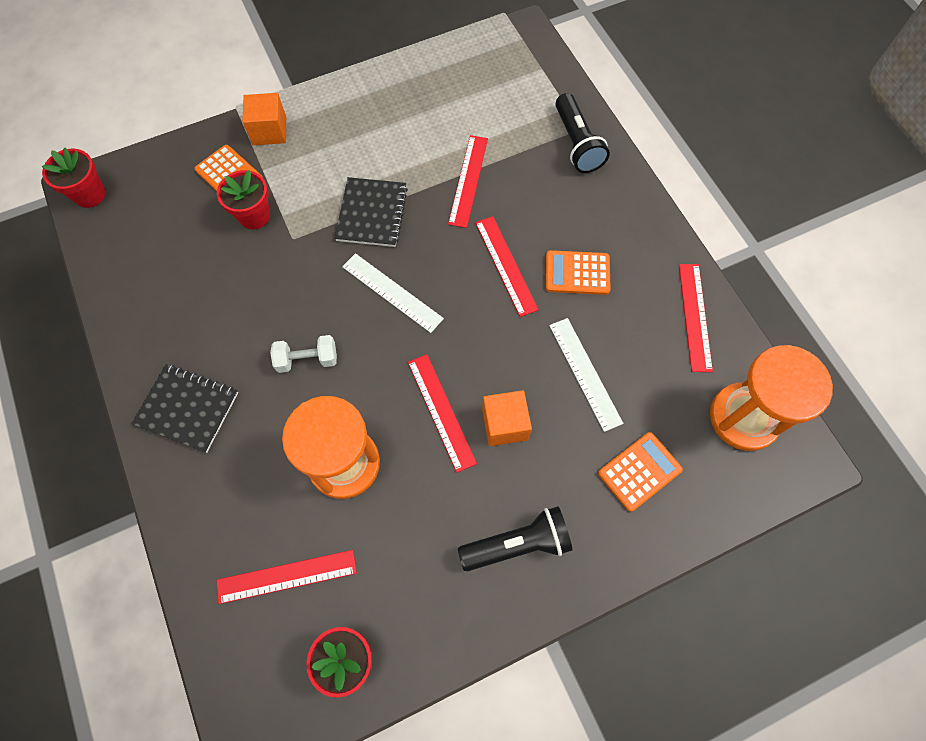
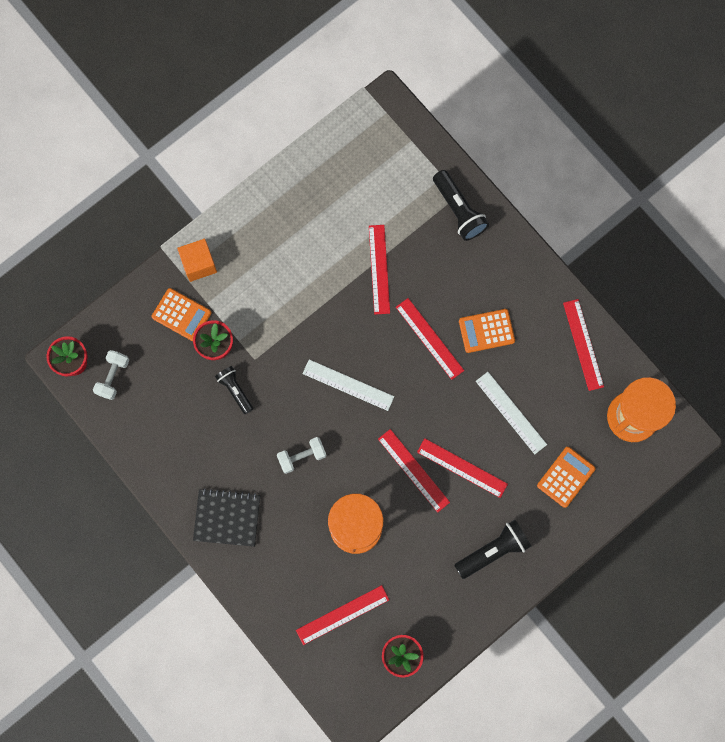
camera: 15 degrees left, 10 degrees up
black notebook [335,177,408,247] -> none
orange cube [482,390,532,446] -> red ruler [417,438,508,498]
none -> white dumbbell [93,350,129,400]
none -> black flashlight [215,366,253,414]

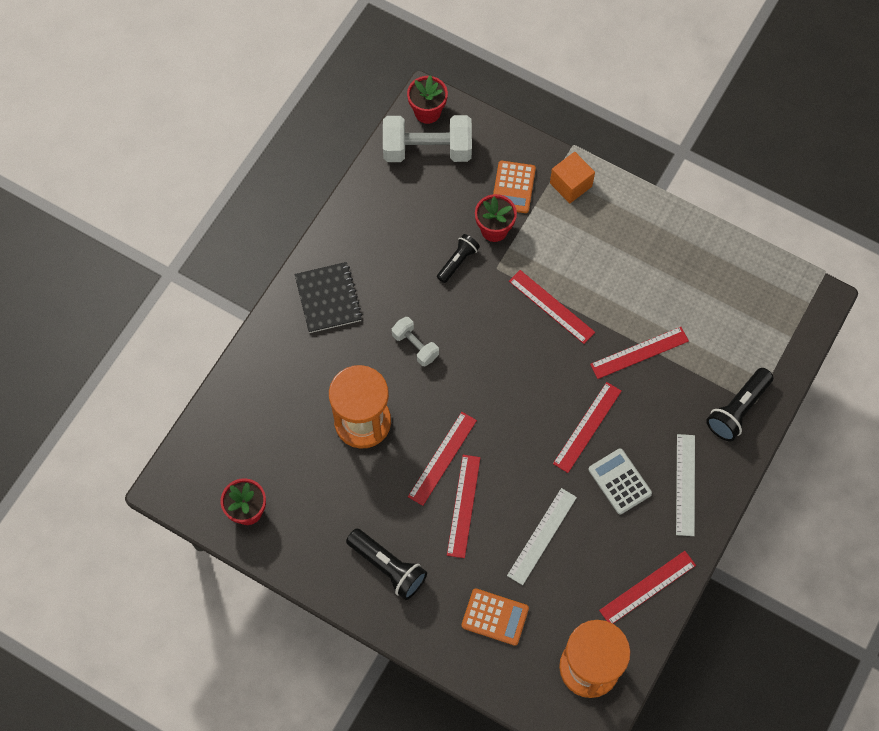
camera: 70 degrees right, 10 degrees down
white dumbbell [93,350,129,400] -> white dumbbell [383,115,472,162], size x1.87
red ruler [296,585,389,645] -> red ruler moved to [509,270,595,344]
white ruler [302,359,394,411] -> white ruler moved to [676,434,695,536]
orange calculator [459,309,515,353] -> white calculator [589,448,652,514]

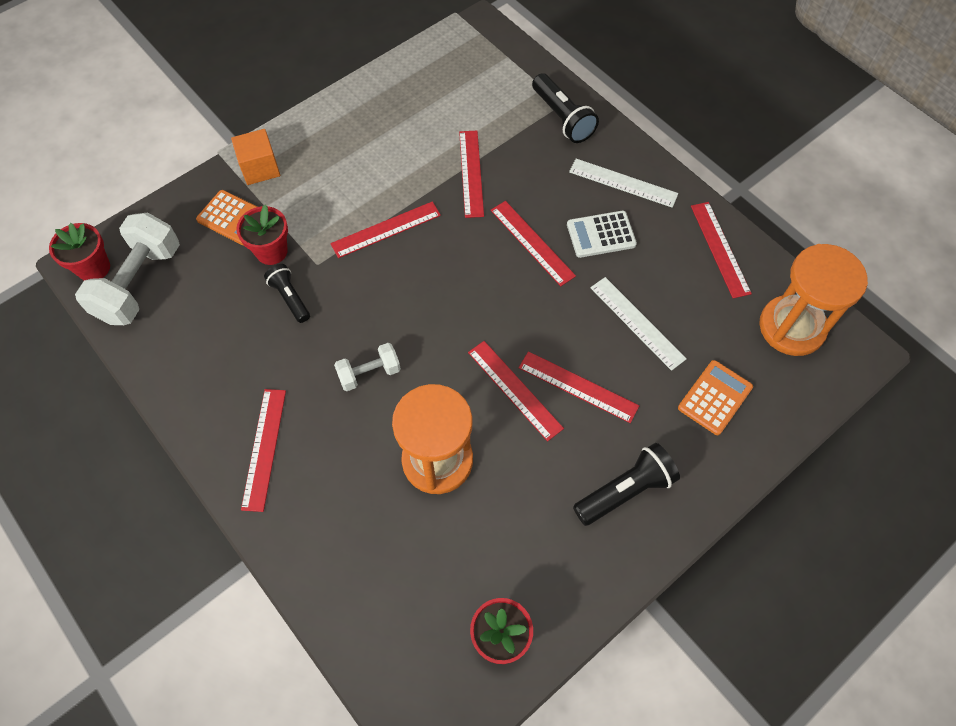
camera: 70 degrees left, 5 degrees down
black notebook [294,262,362,333] -> red ruler [241,389,286,512]

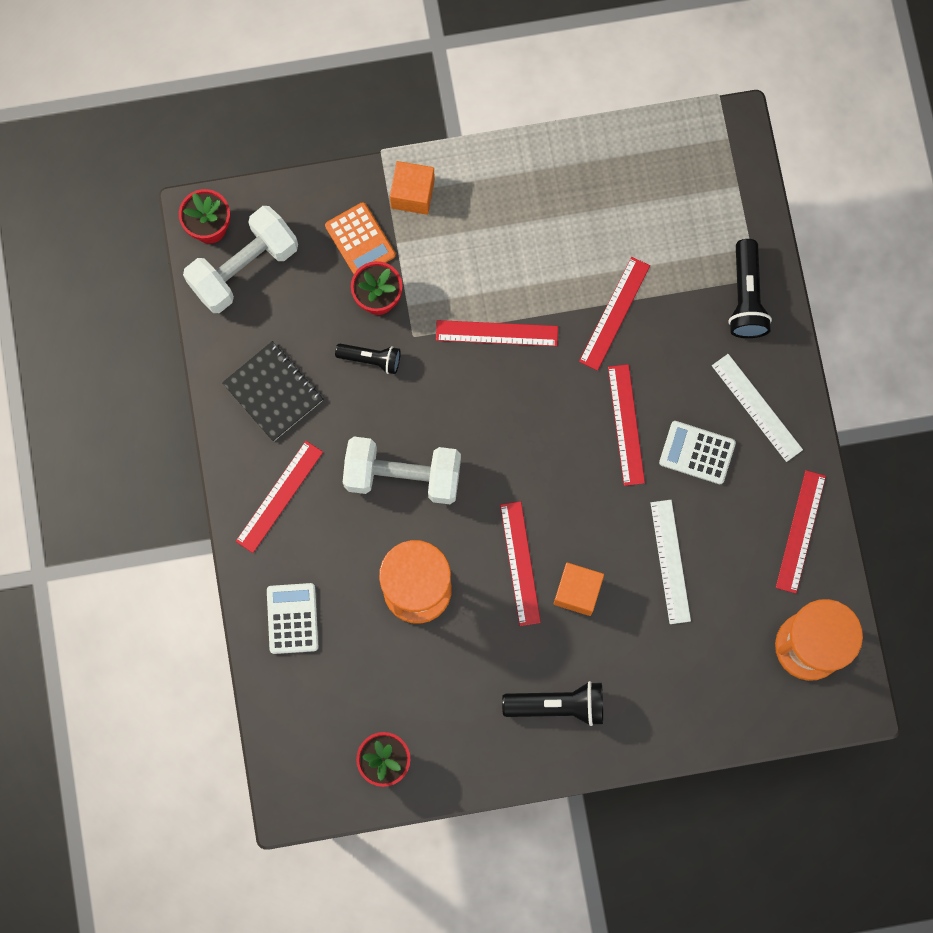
camera: 30 degrees right, 15 degrees up
black flashlight [264,264,310,323] -> black flashlight turned 105 degrees clockwise [335,344,401,374]
white dumbbell [334,343,401,391] -> white dumbbell [343,437,461,504], size x1.87
red ruler [519,351,639,423] -> orange cube [554,562,604,616]
orange calculator [678,360,753,435] -> none
none -> black notebook [222,341,323,442]
none -> white calculator [267,583,318,654]

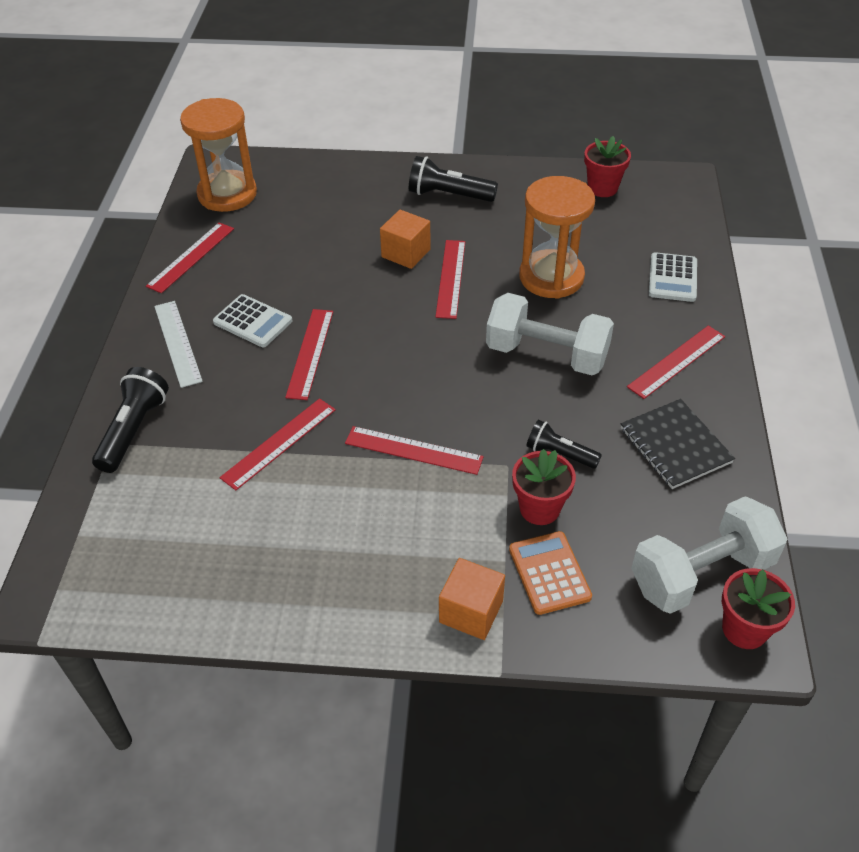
camera: 165 degrees left, 30 degrees down
white ruler [651,500,691,624] -> none

